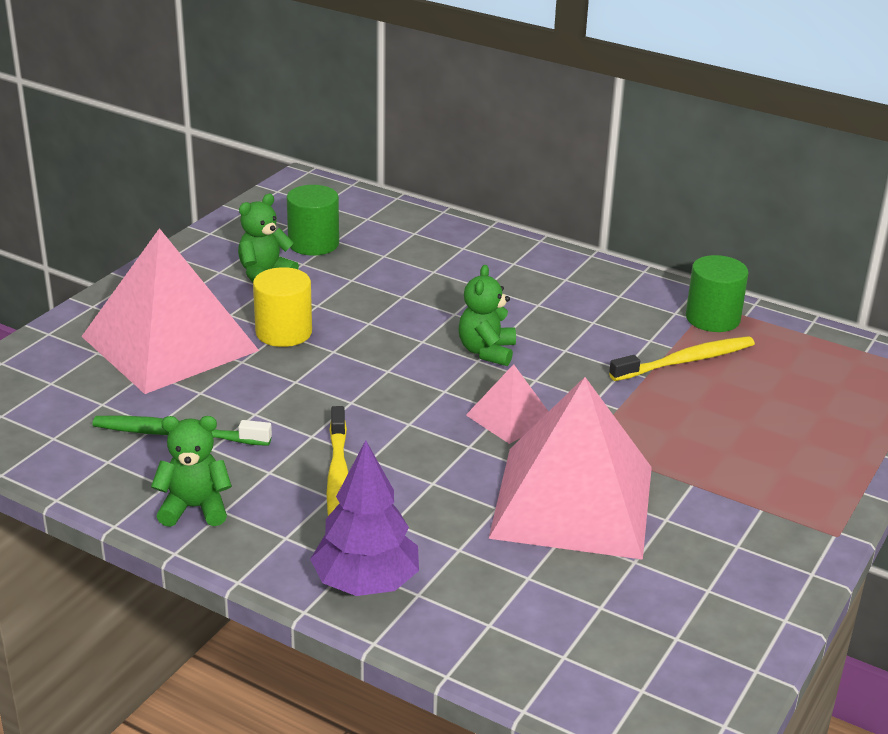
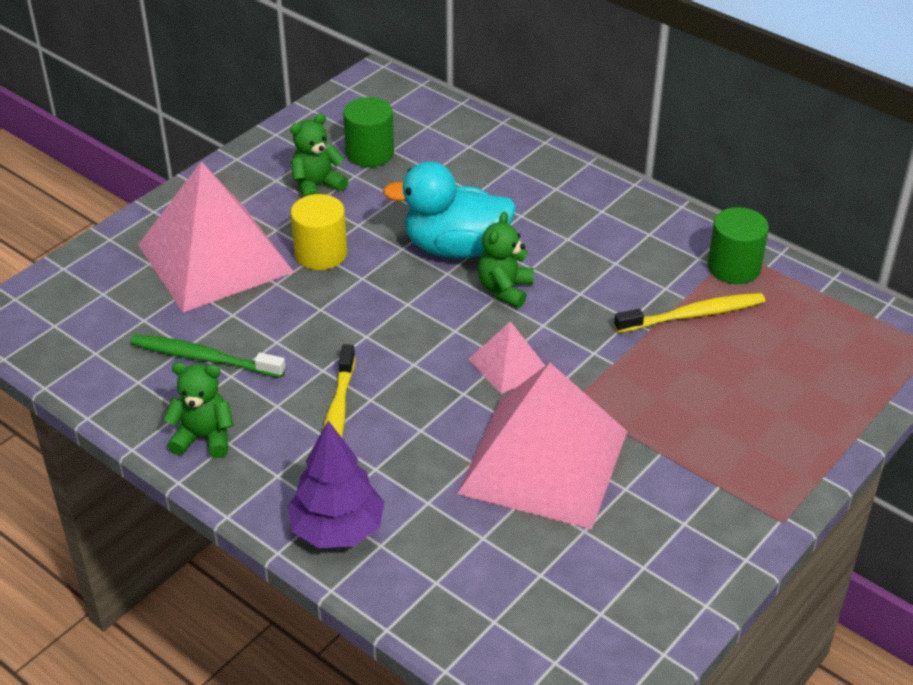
camera: 10 degrees right, 10 degrees up
none -> turquoise duck [383,161,516,258]

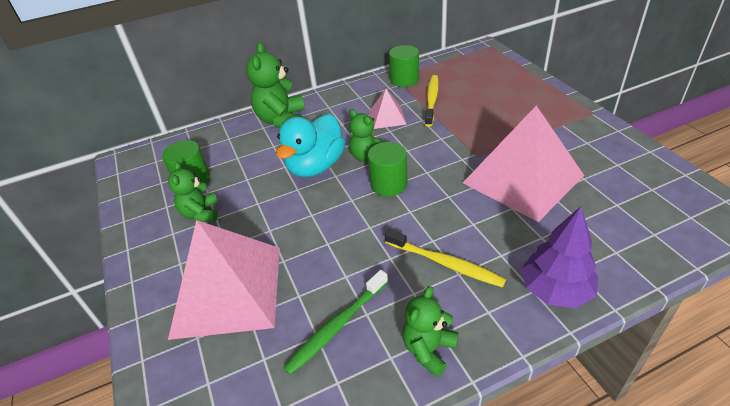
camera: 60 degrees left, 0 degrees up
yellow cylinder [291,194,347,270] -> none
pink pyramid [468,321,545,394] -> pink pyramid moved to [369,89,407,129]
none -> green teddy bear [246,42,305,128]
none -> green cylinder [368,142,408,196]

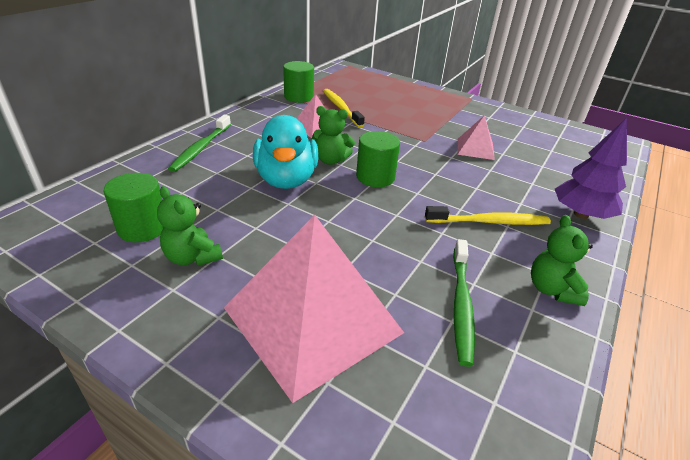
camera: 40 degrees left, 5 degrees down
green teddy bear [246,42,305,128] -> green toothbrush [168,115,231,172]
pink pyramid [463,105,584,222] -> pink pyramid [458,115,495,160], size x0.46

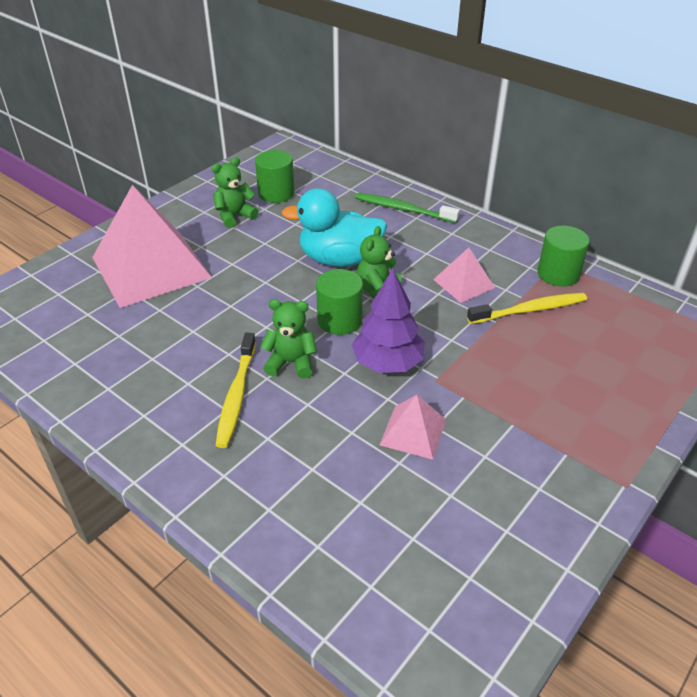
camera: 100 degrees right, 5 degrees up
green toothbrush [453,239,475,367] -> none
green teddy bear [531,215,593,306] -> green teddy bear moved to [260,299,317,379]
purple tree [555,118,627,219] -> purple tree moved to [352,269,425,373]

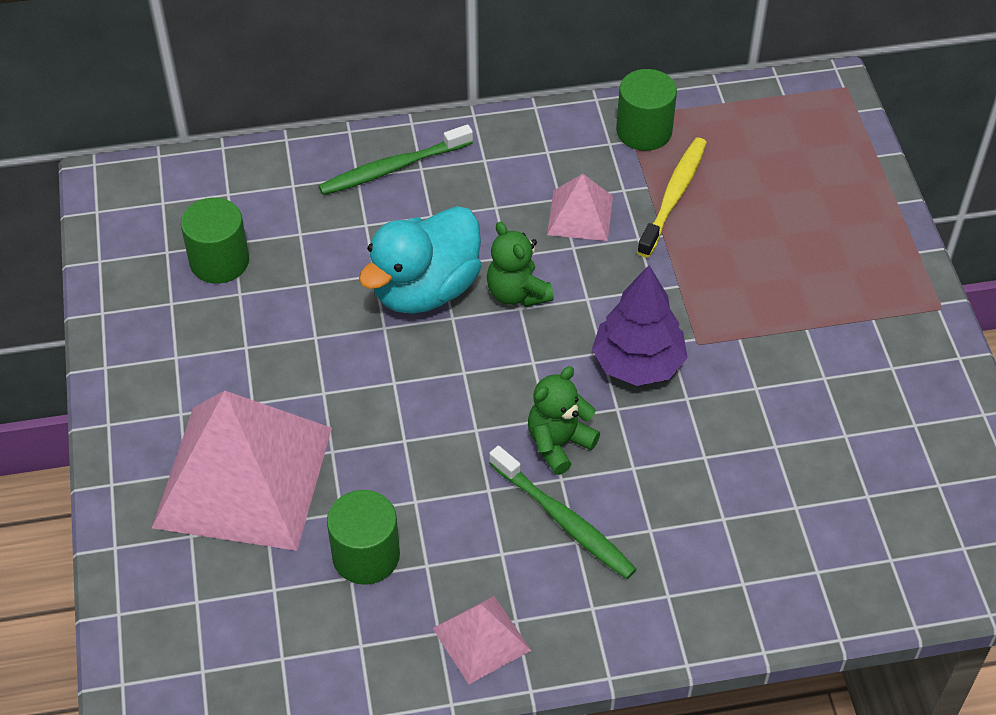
camera: 50 degrees left, 10 degrees up
green teddy bear [212,157,259,228] -> none
yellow toothbrush [216,333,256,448] -> green toothbrush [489,446,637,579]
green cylinder [316,269,363,335] -> green cylinder moved to [327,490,400,585]
pink pyramid [380,395,446,460] -> pink pyramid moved to [433,596,531,685]

